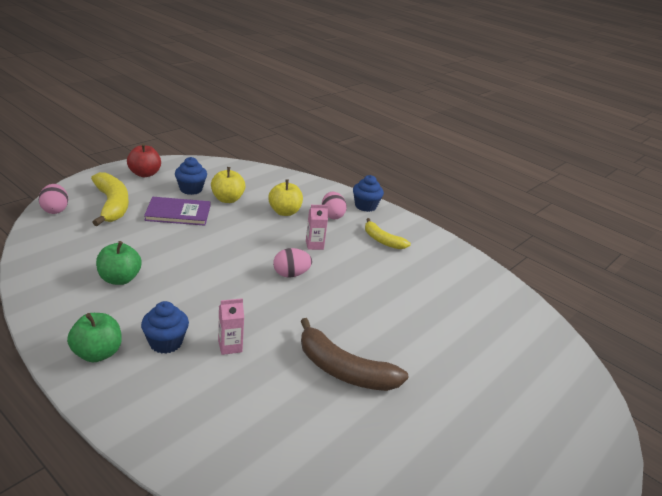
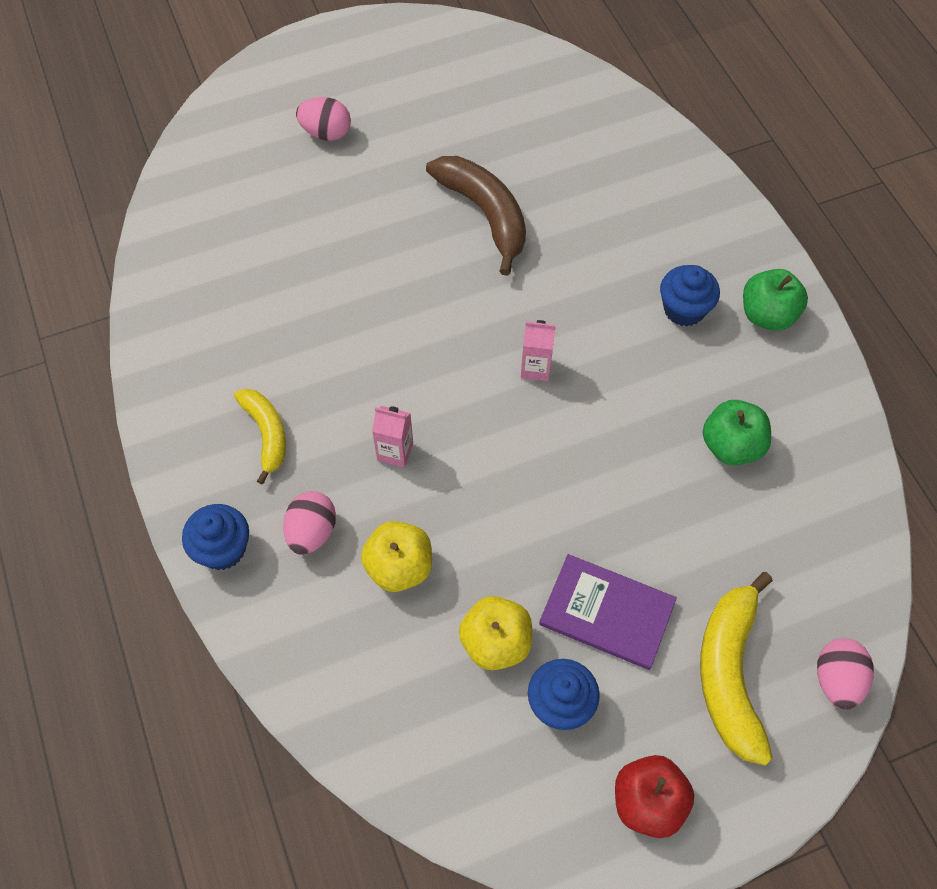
camera: 150 degrees left, 30 degrees up
pink carton [218,298,244,355] -> pink carton moved to [521,320,556,381]
pink egg [273,248,312,278] -> pink egg moved to [296,97,351,141]

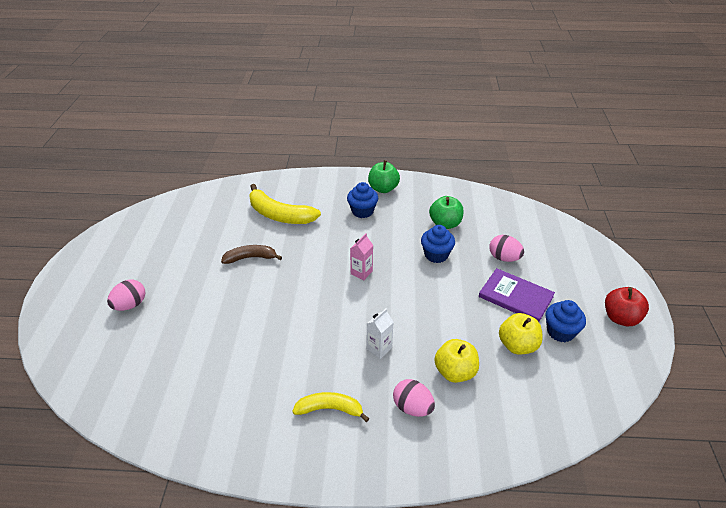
camera: 65 degrees left, 20 degrees down
blue cupcake [182,504,249,570] -> blue cupcake moved to [421,225,455,263]
pink carton [372,406,413,468] -> white carton [367,308,394,359]
brown banana [426,156,526,276] -> brown banana [221,245,282,264], size x0.62
purple book [539,554,677,670] -> purple book turned 75 degrees clockwise [479,268,555,322]
yellow banana [700,572,773,766] -> yellow banana moved to [249,184,321,224]
pink egg [817,638,874,709] -> pink egg moved to [489,235,524,262]

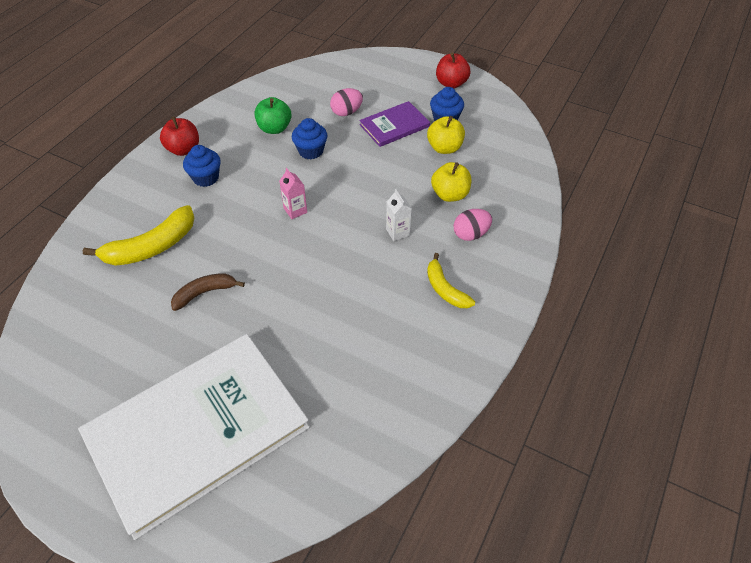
camera: 65 degrees left, 10 degrees up
pink egg [107,280,145,311] -> white book [78,334,310,540]
brown banana [221,245,282,264] -> brown banana turned 45 degrees clockwise [171,273,245,311]
yellow banana [292,392,369,422] -> yellow banana turned 60 degrees counterclockwise [427,253,475,308]
green apple [368,160,400,193] -> red apple [160,116,199,156]

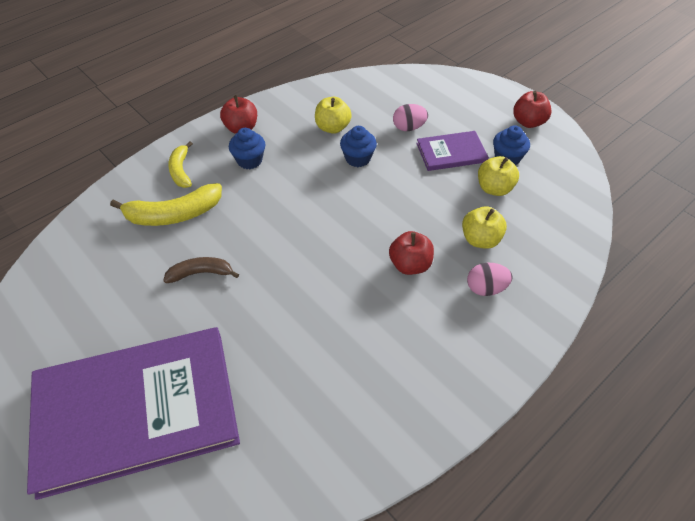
camera: 20 degrees right, 0 degrees up
white book [78,334,310,540] -> purple book [27,327,240,500]
green apple [255,97,291,134] -> yellow apple [315,97,352,134]
pink carton [279,168,307,219] -> none
white carton [386,189,412,241] -> red apple [389,231,434,275]
yellow banana [427,253,475,308] -> yellow banana moved to [168,141,193,188]

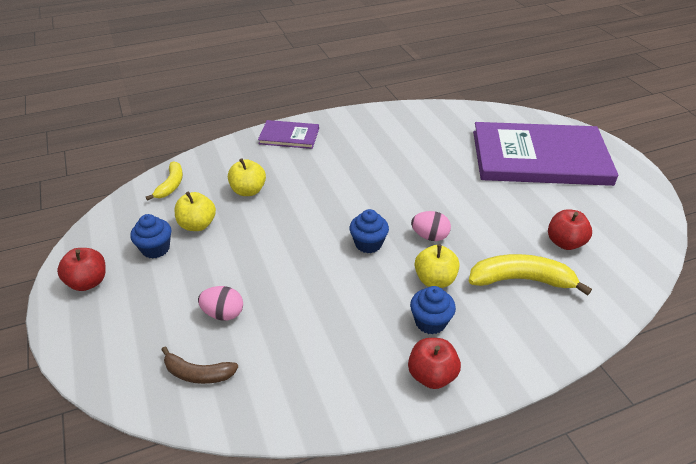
camera: 160 degrees left, 10 degrees down
brown banana [163,257,239,283] -> brown banana moved to [161,347,238,384]
yellow banana [168,141,193,188] -> yellow banana moved to [146,161,183,201]
yellow apple [315,97,352,134] -> yellow apple moved to [415,244,460,288]
blue cupcake [340,126,377,167] -> blue cupcake moved to [349,209,389,253]
red apple [389,231,434,275] -> red apple moved to [548,209,592,250]
purple book [416,131,489,171] -> purple book moved to [258,120,319,149]
pink egg [467,263,512,296] -> pink egg moved to [411,211,451,241]

